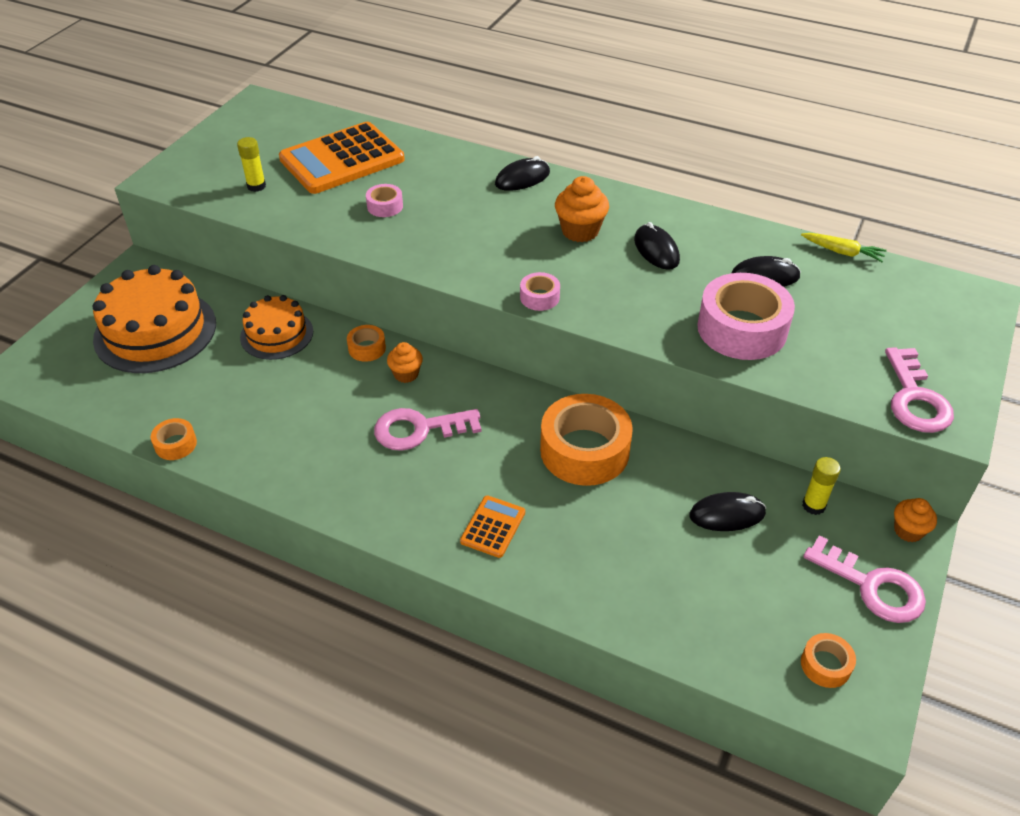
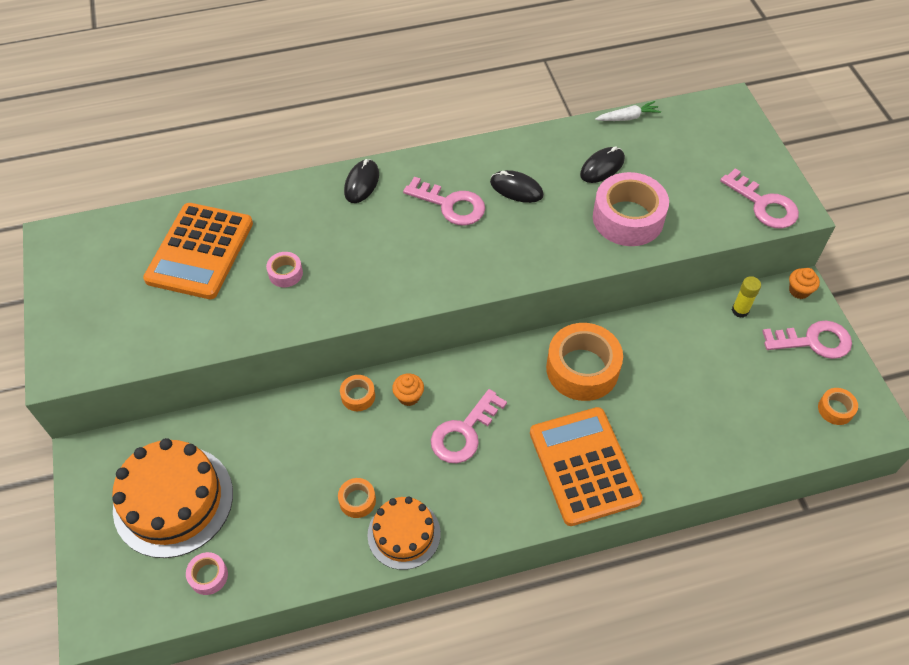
camera: 40 degrees left, 10 degrees up
orange tape [151,418,197,460] -> orange tape moved to [338,478,376,518]
yellow glue stick [237,137,266,192] -> none
orange cake [240,295,313,360] -> orange cake moved to [367,496,441,570]
orange calculator [460,495,525,558] -> orange calculator [530,407,643,526], size x2.16
pink tape [520,272,560,311] -> pink tape moved to [186,552,228,595]
orange cupcake [555,176,609,242] -> pink key [403,177,485,226]
black mouse [689,492,766,531] -> none
yellow carrot [801,233,887,262] -> white carrot [595,101,661,121]

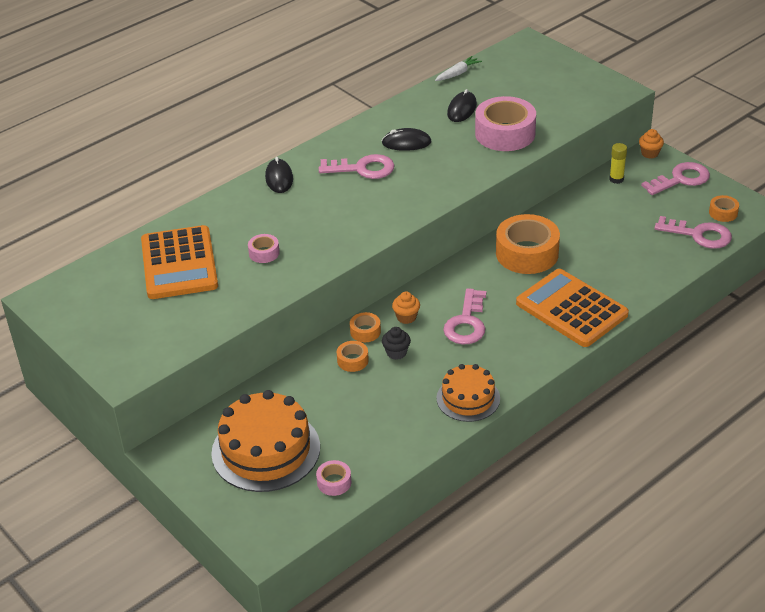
camera: 25 degrees left, 15 degrees down
orange tape [338,478,376,518] -> orange tape moved to [337,341,369,372]
pink key [720,168,799,229] -> pink key moved to [654,216,732,249]
none -> black cupcake [382,327,411,360]

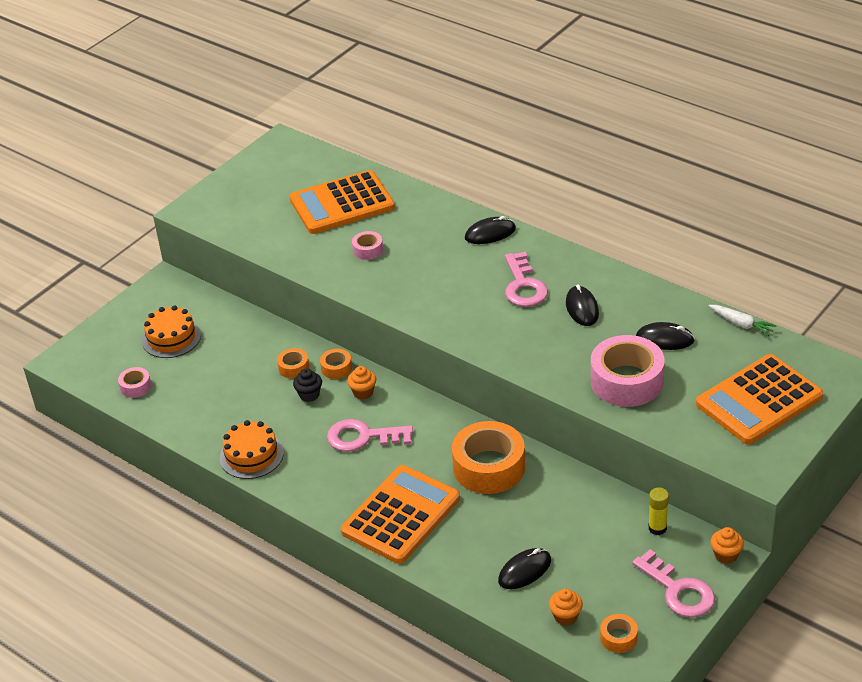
camera: 80 degrees right, 0 degrees up
orange cake [211,390,320,492] -> orange cake [142,305,201,358], size x0.60
pink key [654,216,732,249] -> orange cupcake [549,589,583,626]
none -> black mouse [498,548,551,589]
none -> orange calculator [696,354,823,444]

